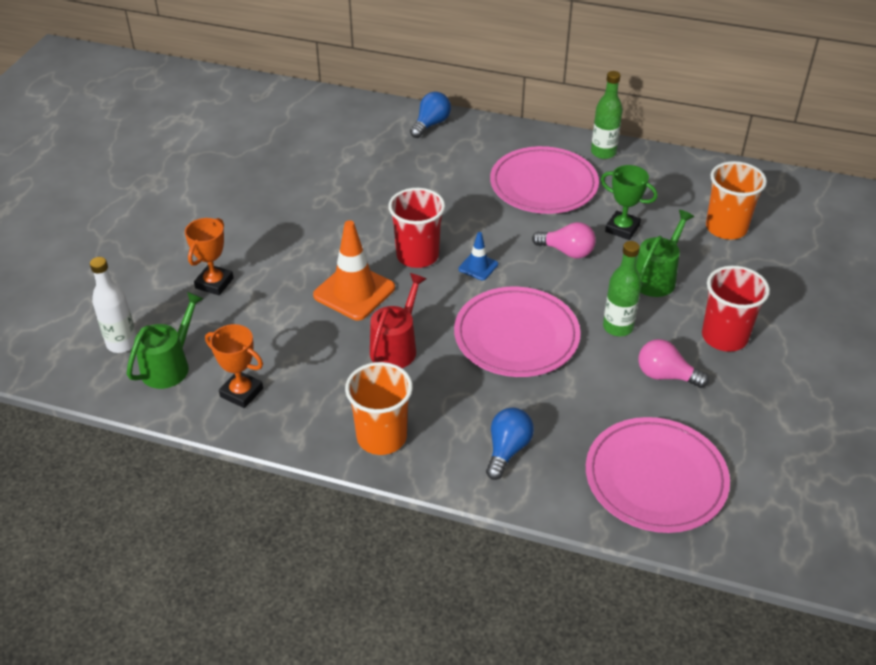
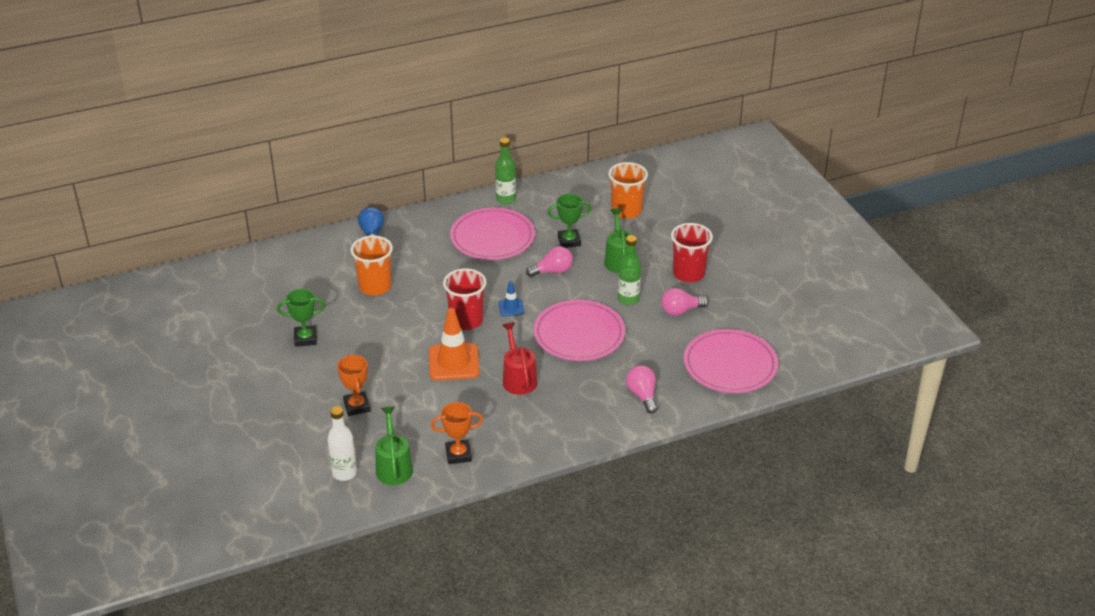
camera: 40 degrees left, 5 degrees down
orange cup [345,362,413,455] -> orange cup moved to [350,235,393,295]
blue light bulb [486,407,534,480] -> pink light bulb [626,365,658,414]
none -> green trophy [277,289,326,347]

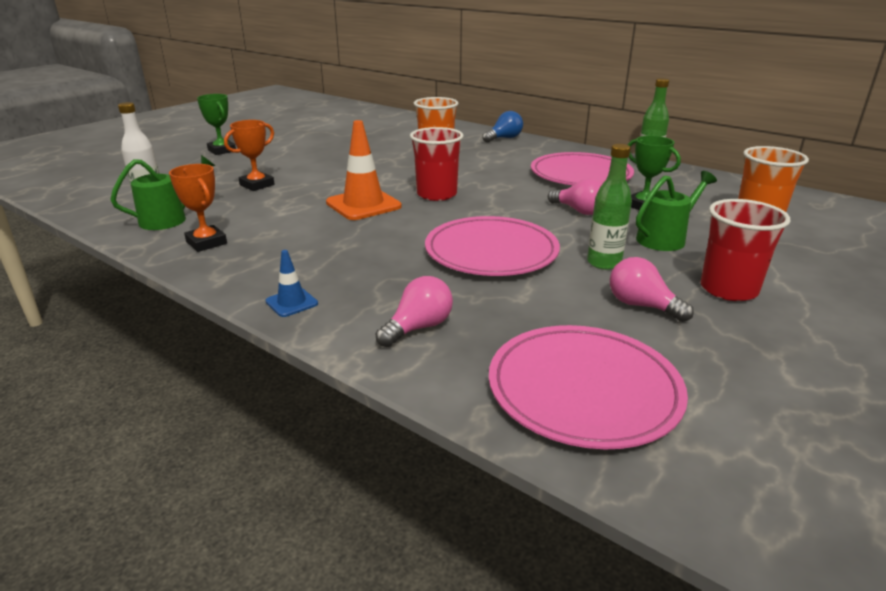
camera: 60 degrees right, 10 degrees down
green trophy [277,289,326,347] -> green trophy moved to [197,94,236,155]
blue traffic cone [498,281,524,316] -> blue traffic cone moved to [265,250,318,317]
red watering can [502,322,537,395] -> none

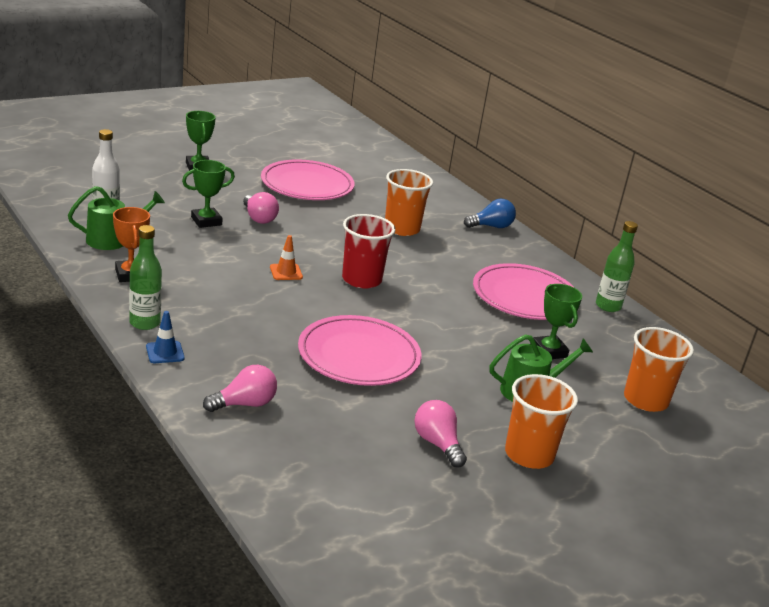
camera: 15 degrees right, 0 degrees up
orange trophy [224,120,274,191] -> green trophy [182,160,235,228]
orange traffic cone [326,120,402,220] -> orange traffic cone [270,235,303,280], size x0.51
pink plate [489,325,688,449] -> pink plate moved to [261,159,354,200]
pink light bulb [548,178,603,215] -> pink light bulb moved to [243,192,279,224]
green bottle [587,144,632,270] -> green bottle moved to [129,225,162,330]
red cup [700,199,790,301] -> orange cup [505,374,578,469]

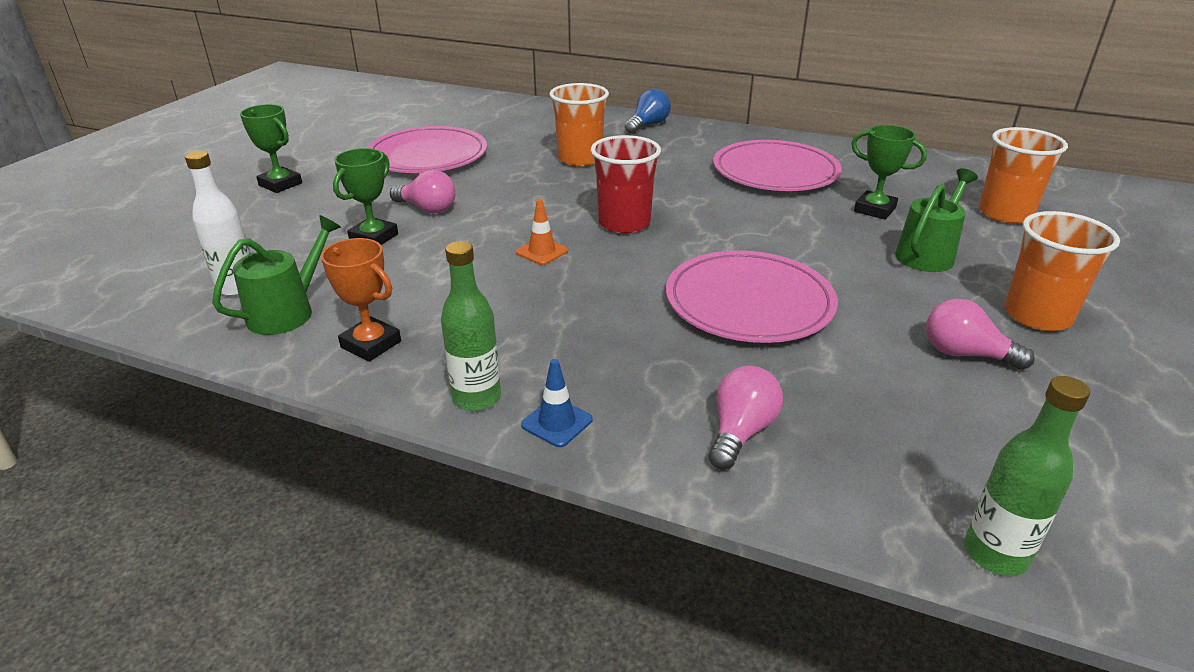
camera: 30 degrees left, 5 degrees up
green bottle [596,221,638,312] -> green bottle moved to [964,376,1090,576]

